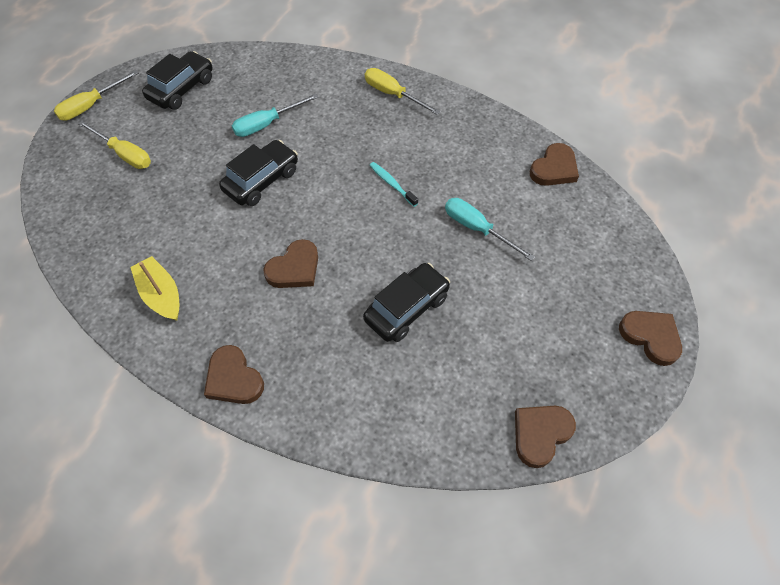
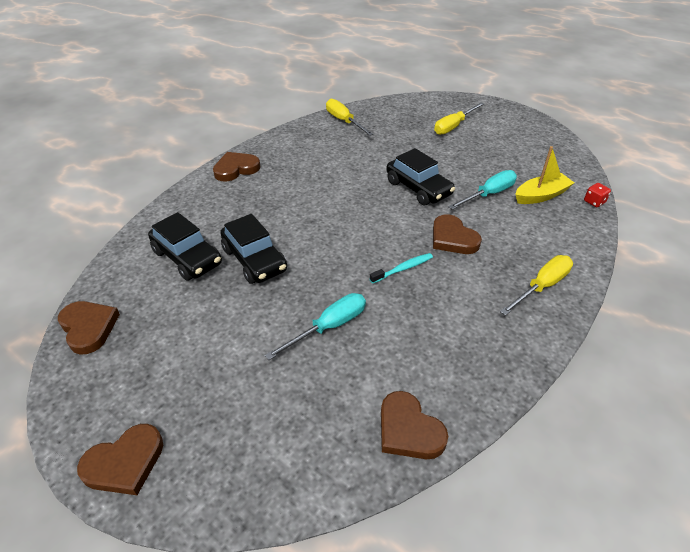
camera: 100 degrees right, 15 degrees down
yellow screwdriver [54,70,139,121] -> yellow screwdriver moved to [326,99,374,136]
yellow boat [130,256,179,321] -> yellow boat moved to [515,146,574,204]
black car [142,51,213,110] -> black car moved to [148,212,222,281]
turquoise screwdriver [232,94,318,137] -> turquoise screwdriver turned 75 degrees clockwise [448,170,517,210]
brown heart [263,239,318,288] -> brown heart moved to [433,214,482,254]
none -> red dice [584,183,611,207]

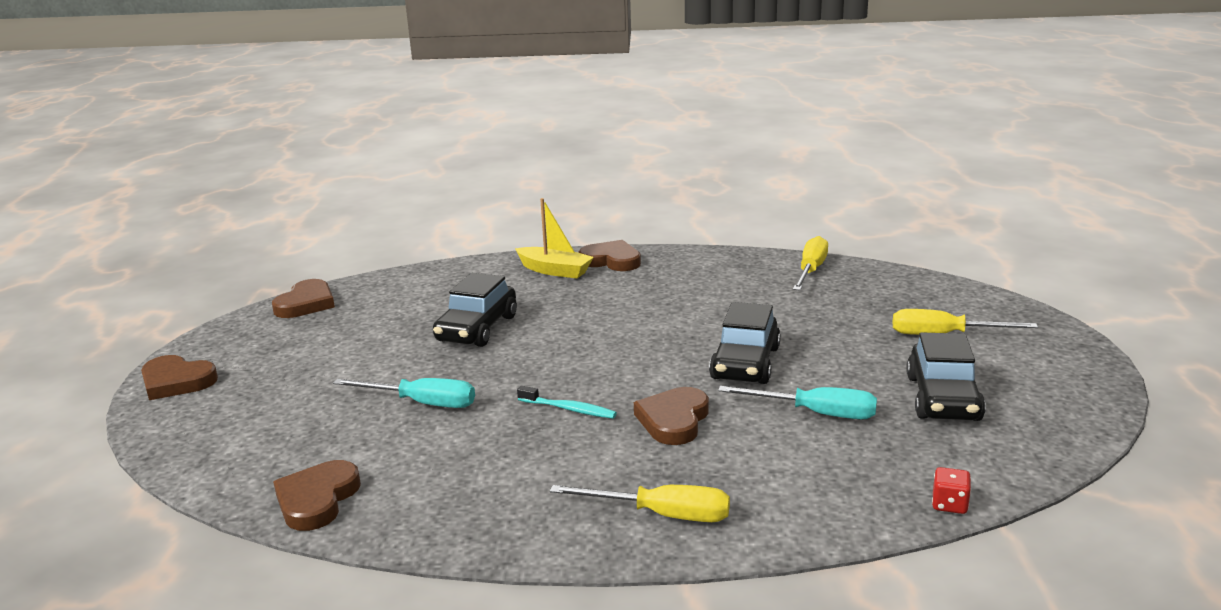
camera: 55 degrees right, 20 degrees down
black car [148,212,222,281] -> black car moved to [906,332,986,421]
yellow boat [515,146,574,204] -> yellow boat moved to [515,198,594,279]

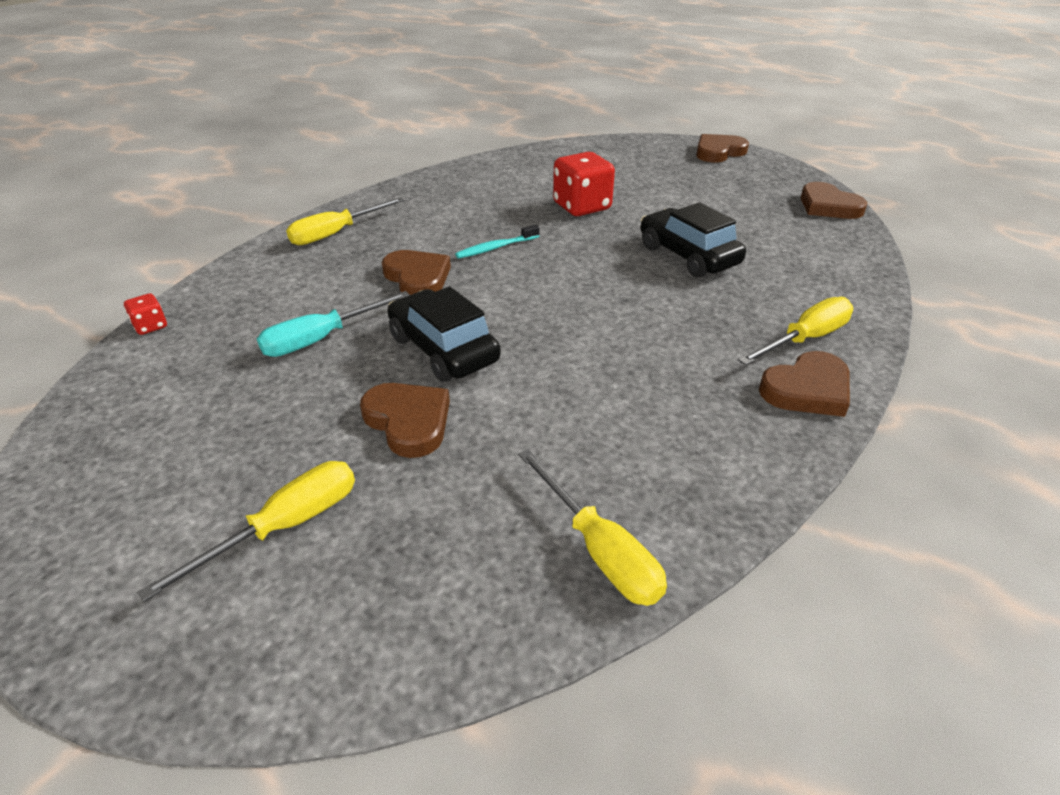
camera: 125 degrees right, 15 degrees up
brown heart [273,460,361,531] -> brown heart moved to [360,383,450,458]
turquoise screwdriver [333,378,475,408] -> red dice [553,152,615,216]
yellow boat [515,198,594,279] -> yellow screwdriver [738,297,853,365]
black car [906,332,986,421] -> none

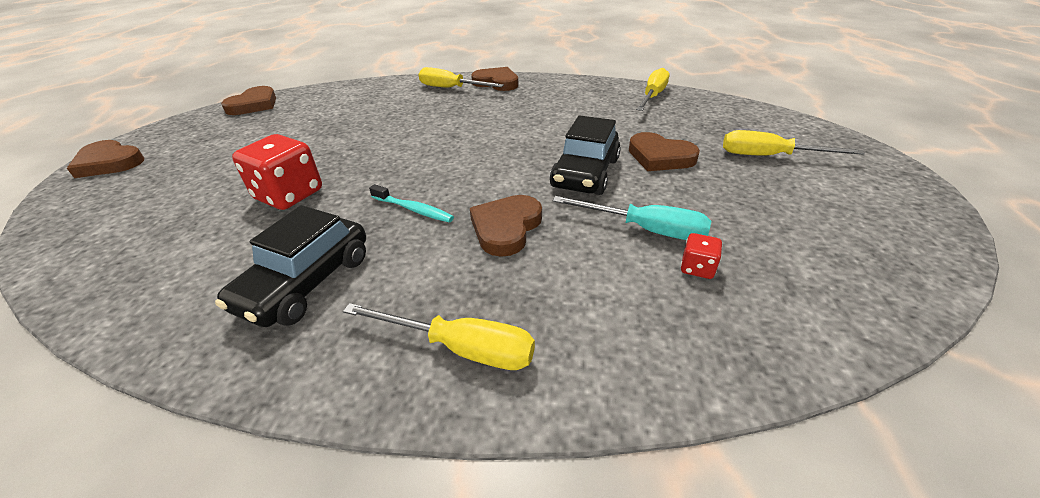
camera: 120 degrees left, 0 degrees up
red dice [124,293,167,335] -> red dice moved to [681,233,722,279]
brown heart [360,383,450,458] -> brown heart turned 75 degrees counterclockwise [629,132,700,171]
black car [641,203,746,278] -> black car moved to [215,205,366,327]

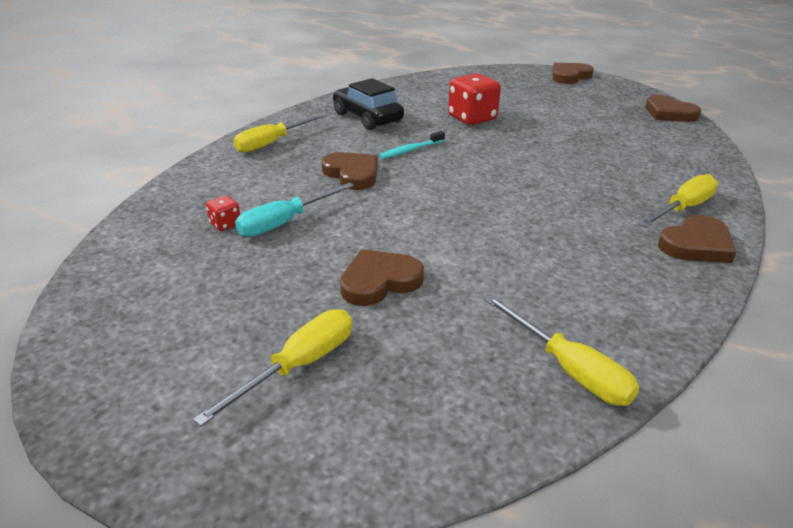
camera: 115 degrees right, 5 degrees down
black car [550,115,621,195] -> none

